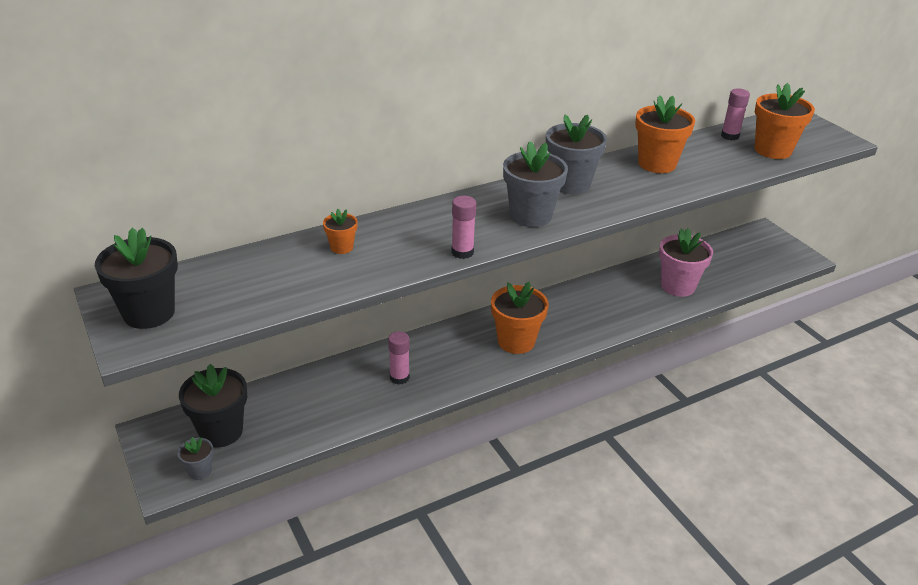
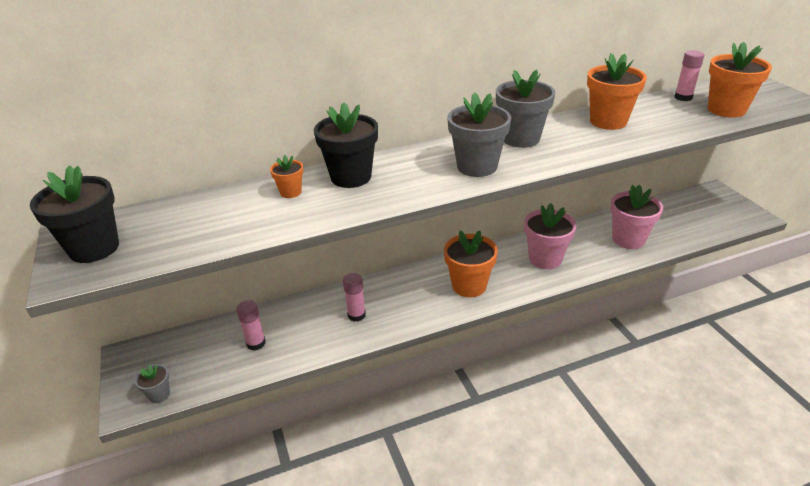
camera: 10 degrees right, 0 degrees up
black flower pot [179,364,247,447] -> black flower pot moved to [314,102,378,188]
pink glue stick [451,196,476,259] -> pink glue stick moved to [236,300,266,351]
none -> pink flower pot [524,203,577,269]

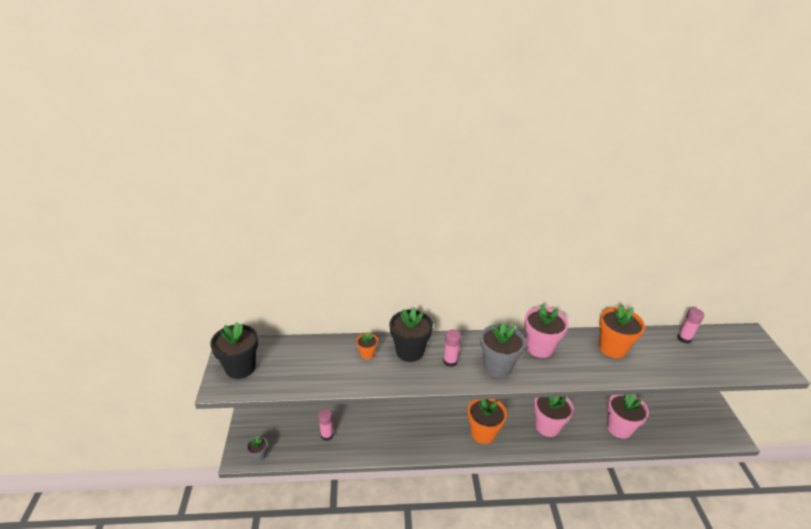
camera: 15 degrees right, 0 degrees up
pink glue stick [343,273,366,322] -> pink glue stick moved to [443,329,461,367]
grey flower pot [496,70,555,148] -> pink flower pot [524,304,569,358]
orange flower pot [708,42,772,118] -> none

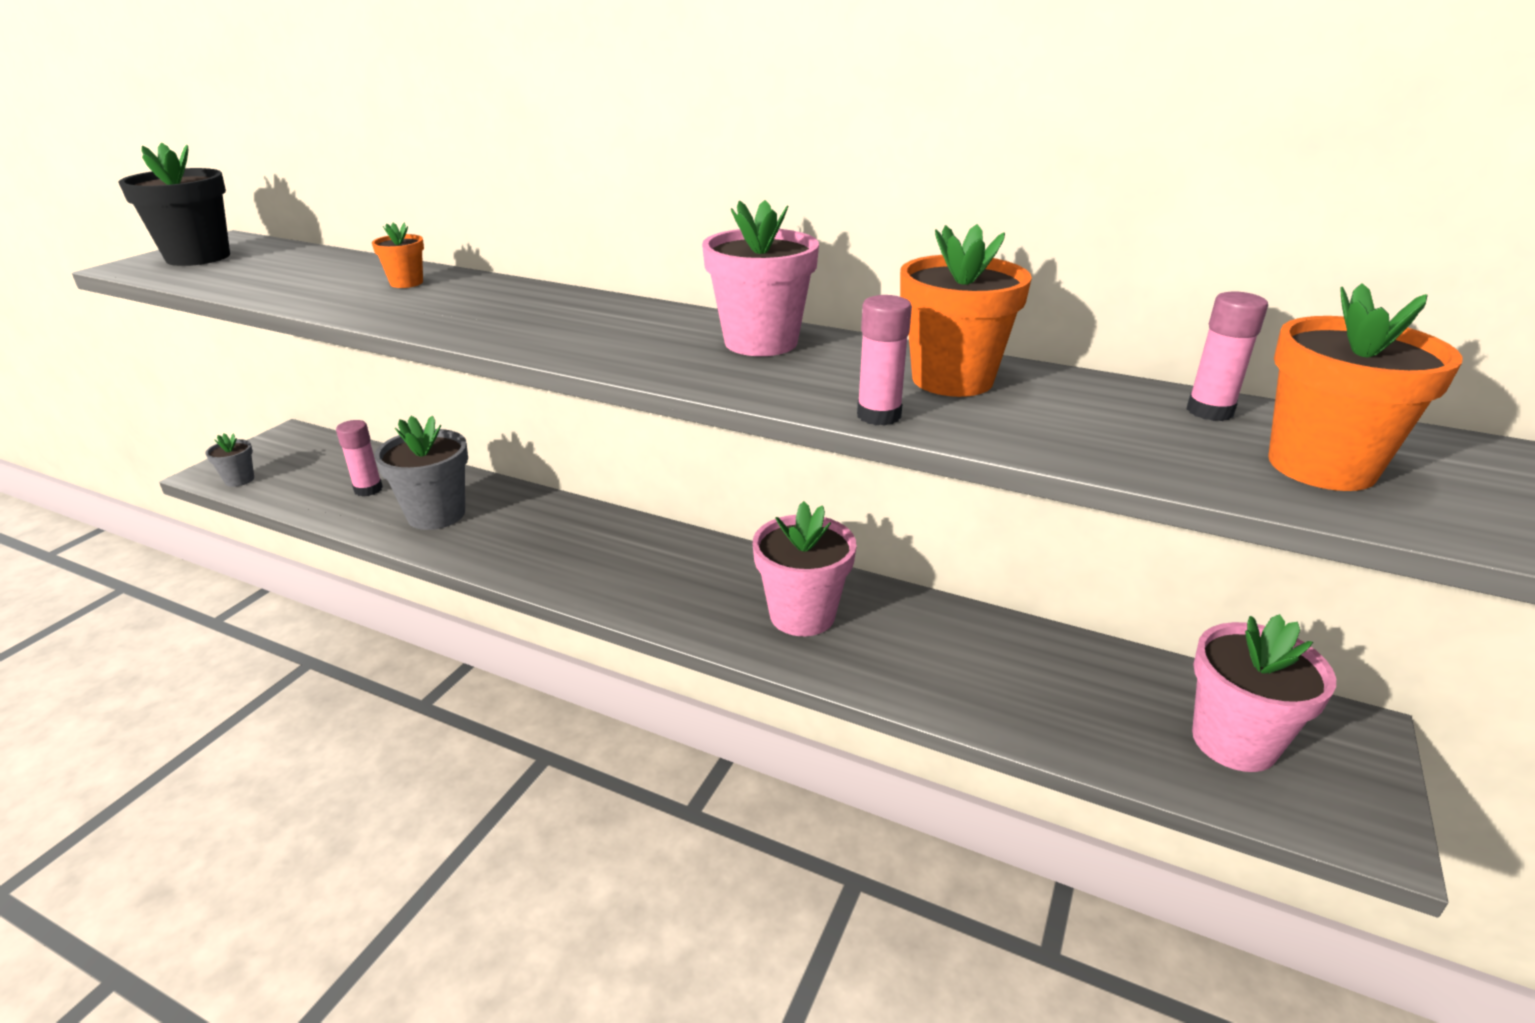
camera: 30 degrees right, 5 degrees down
black flower pot [390,308,433,362] -> none
pink glue stick [443,329,461,367] -> pink glue stick moved to [857,295,912,426]
orange flower pot [468,399,507,444] -> orange flower pot moved to [1268,283,1463,491]
grey flower pot [480,322,526,377] -> grey flower pot moved to [375,416,468,530]
pink flower pot [607,394,649,439] -> pink flower pot moved to [1192,614,1336,772]

